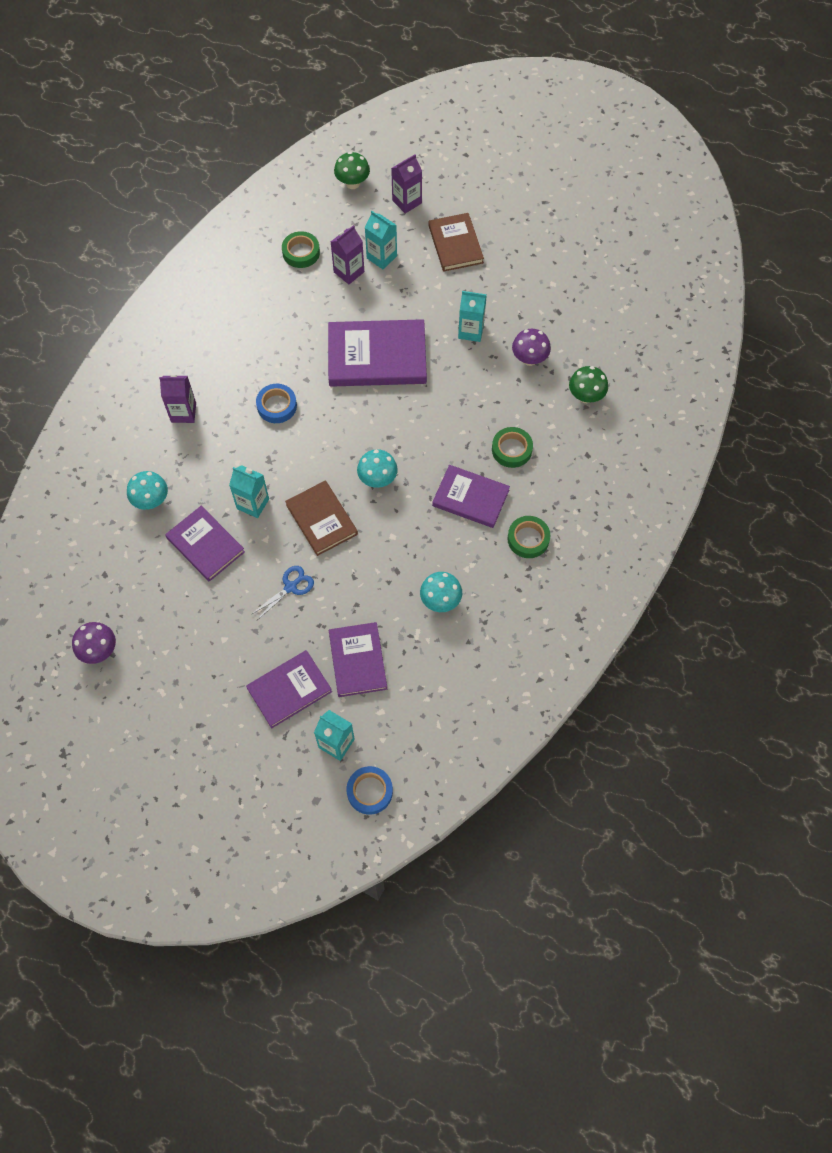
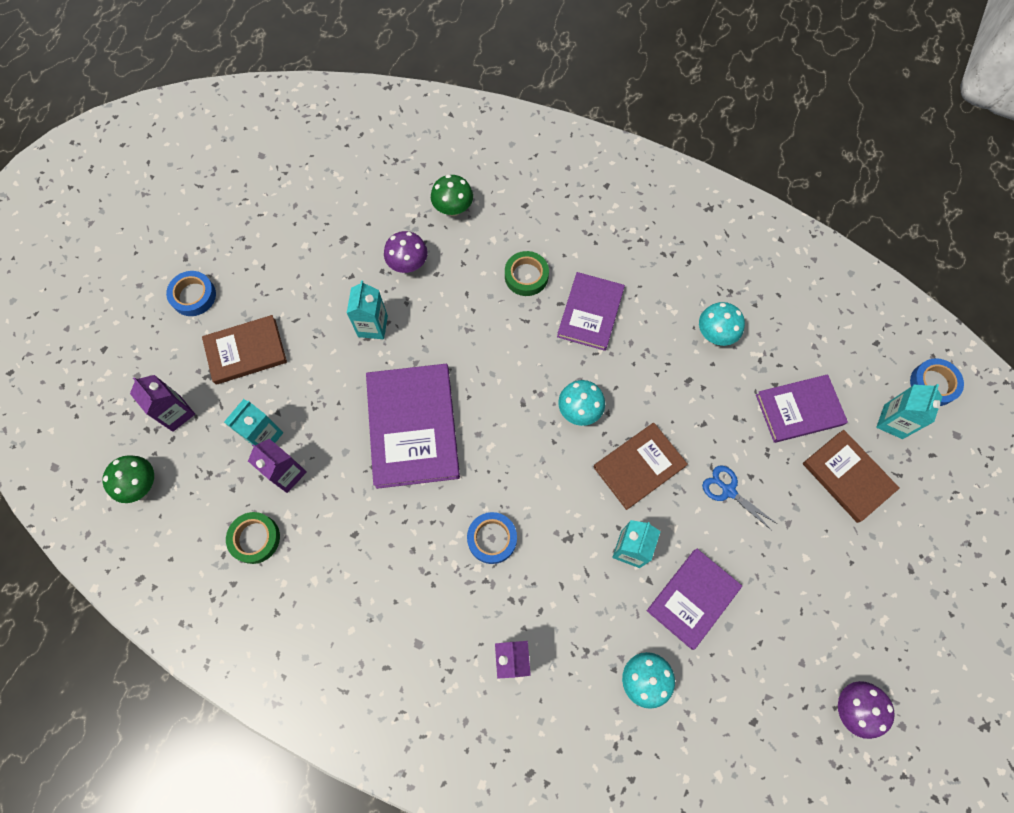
camera: 95 degrees left, 5 degrees up
purple book [246,650,332,728] -> brown book [802,430,900,523]
green tape [507,516,550,558] -> none
none -> blue tape [166,271,216,316]

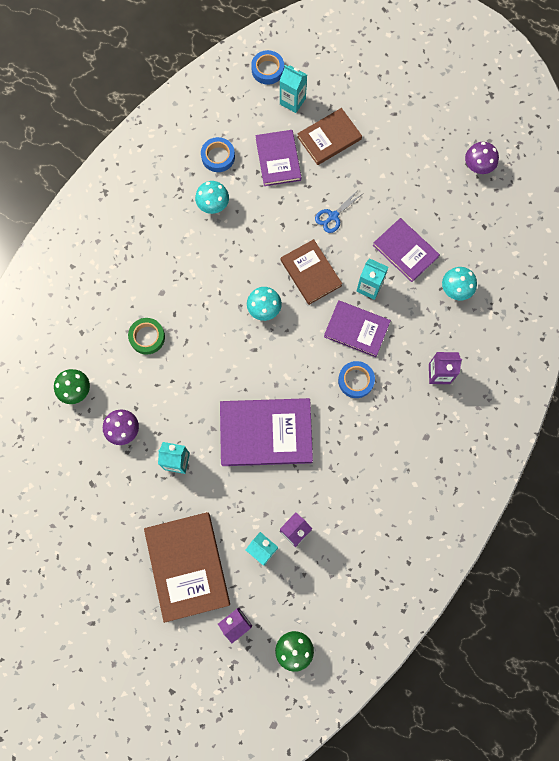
camera: 85 degrees left, 5 degrees up
blue tape [166,271,216,316] -> blue tape moved to [201,137,235,172]
brown book [202,315,287,385] -> brown book [144,512,230,623], size x1.56
green tape [226,512,280,564] -> none
purple book [557,272,625,351] -> purple book moved to [324,300,391,357]

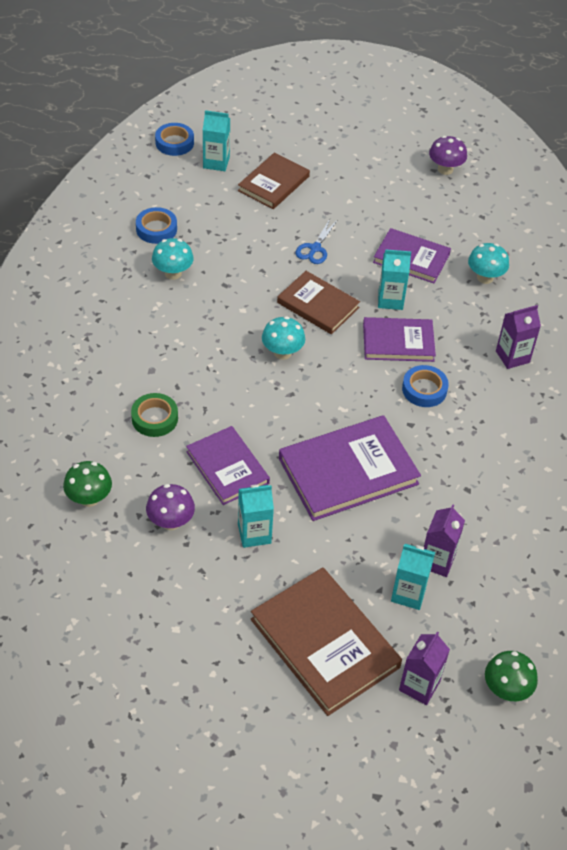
camera: 25 degrees left, 25 degrees down
purple book [256,130,301,186] -> purple book moved to [186,426,270,505]

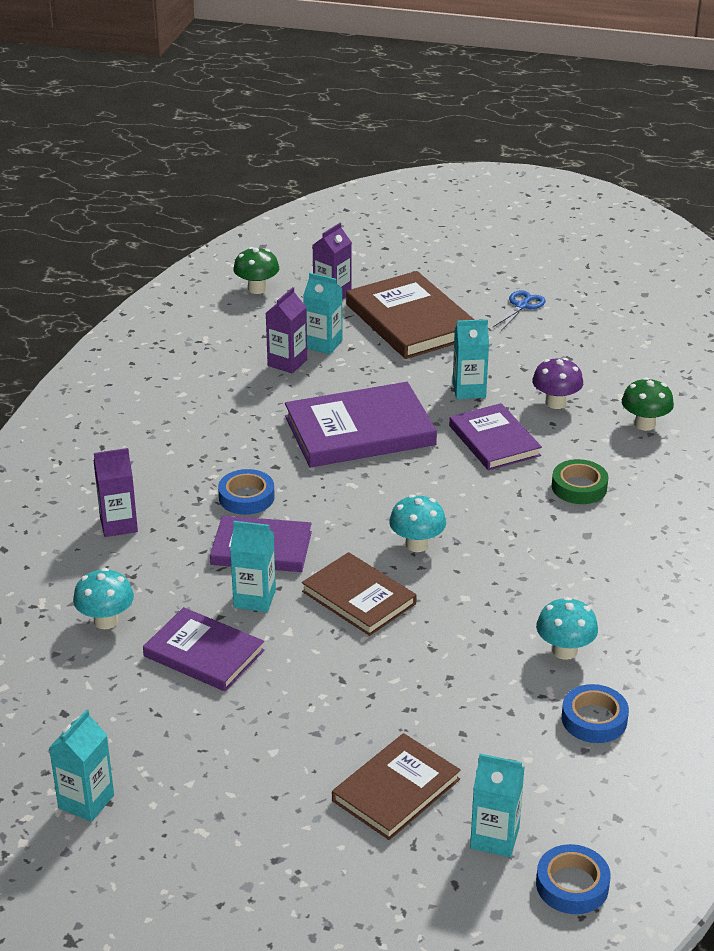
camera: 170 degrees left, 15 degrees down
blue scissors [296,219,337,264] -> blue scissors moved to [493,290,545,331]
purple mushroom [429,136,467,175] -> turquoise carton [49,709,114,822]

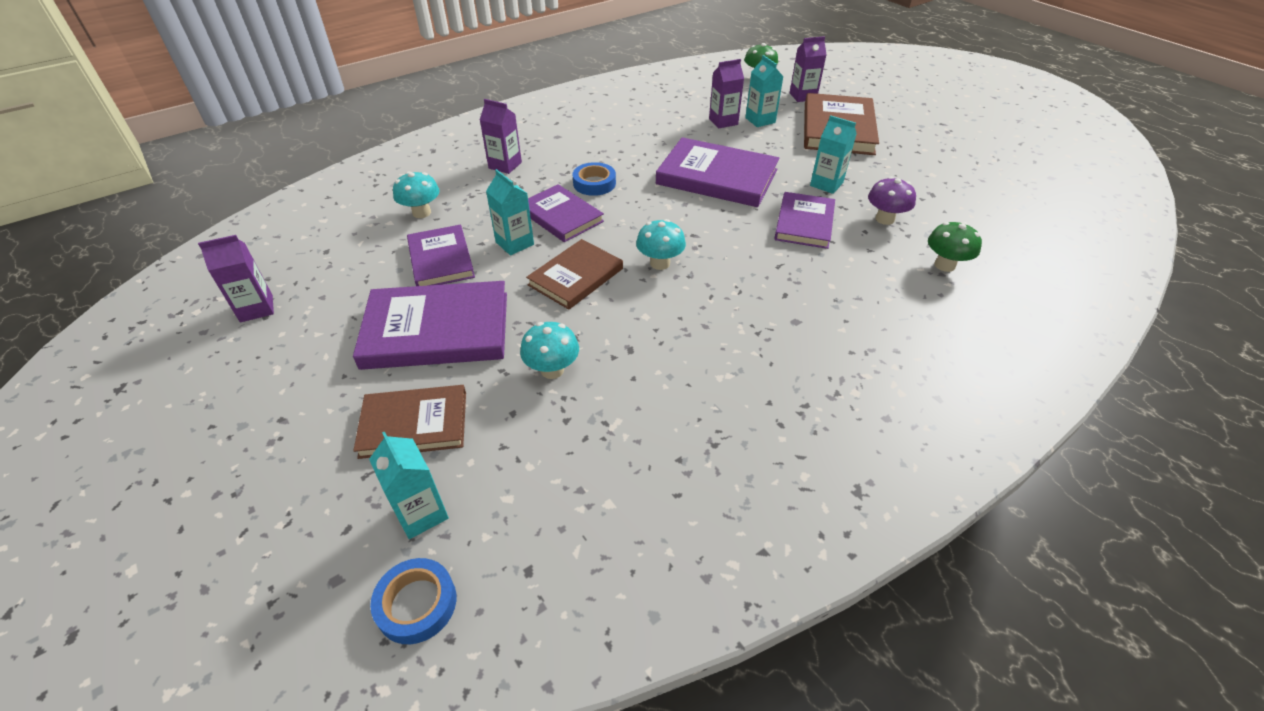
camera: 40 degrees right, 10 degrees up
turquoise carton [49,709,114,822] -> purple carton [198,235,274,323]
brown book [302,552,417,636] -> brown book turned 45 degrees clockwise [526,239,623,310]
blue scissors [493,290,545,331] -> none
turquoise mushroom [536,597,598,660] -> turquoise mushroom moved to [520,322,579,379]
green tape [552,459,608,504] -> none
blue tape [562,684,629,743] -> none
none -> purple book [353,281,507,370]

